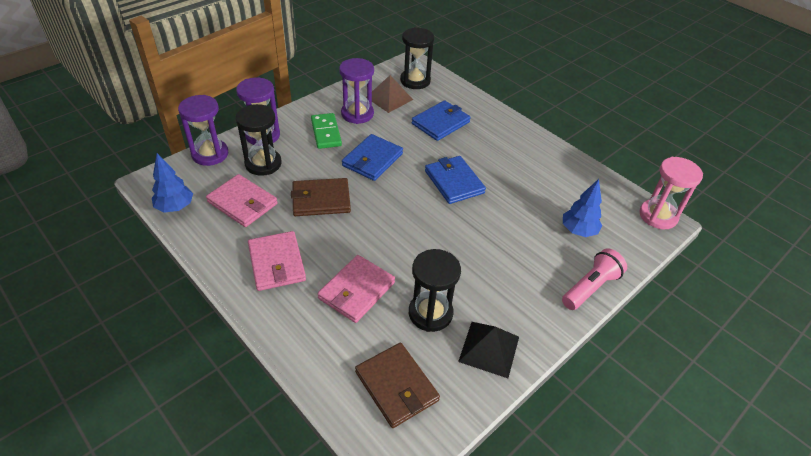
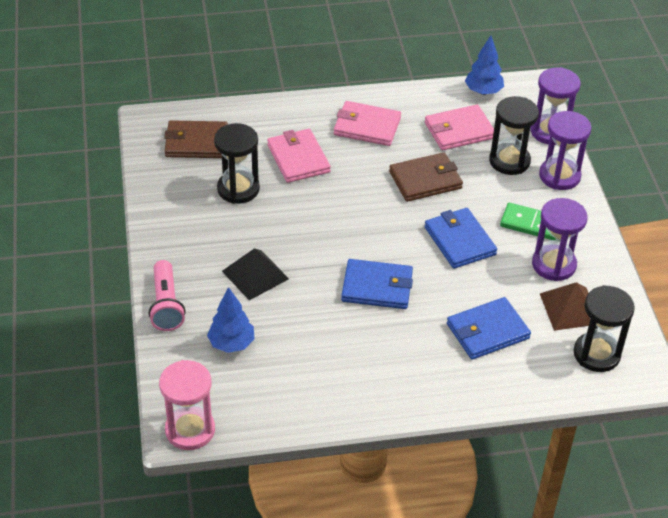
camera: 125 degrees right, 0 degrees up
brown wallet [291,178,351,216] -> brown wallet turned 45 degrees clockwise [389,152,463,202]
blue wallet [411,100,471,141] -> blue wallet turned 75 degrees clockwise [447,297,531,360]
black pyramid [458,322,519,378] -> black pyramid moved to [222,248,289,300]

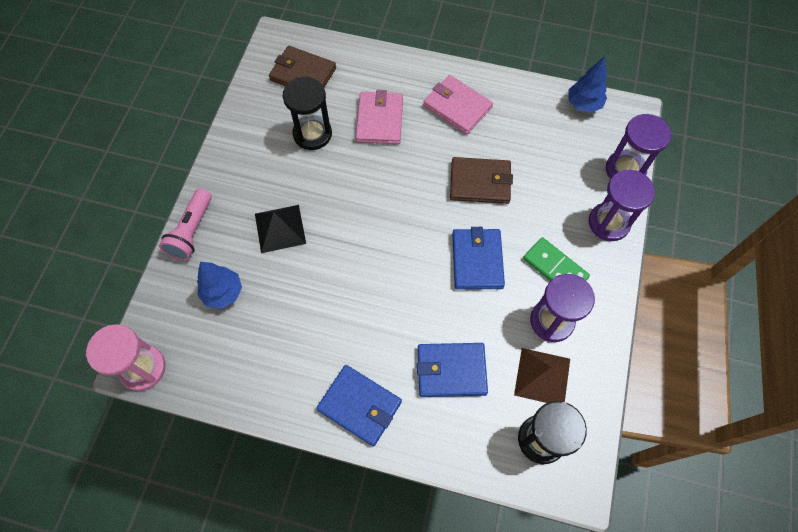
camera: 25 degrees right, 20 degrees up
blue wallet [341,259,413,309] -> blue wallet moved to [316,365,402,446]
pink wallet [425,104,494,151] -> none
black hourglass [489,96,539,175] -> none

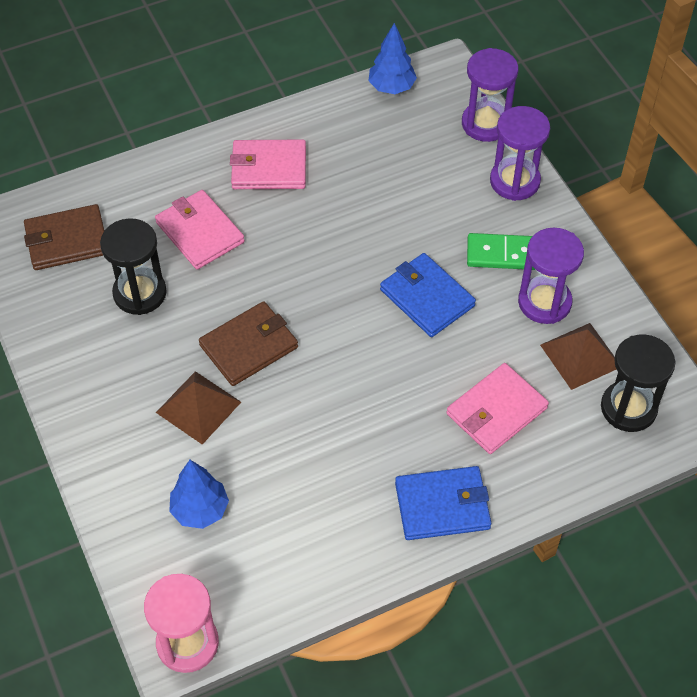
camera: 40 degrees left, 10 degrees down
pink flashlight [159,188,212,260] -> none
black pyramid [255,205,306,253] -> brown pyramid [156,371,241,445]
blue wallet [417,343,488,397] -> pink wallet [446,363,549,454]
brown wallet [450,157,513,204] -> brown wallet moved to [199,301,298,386]

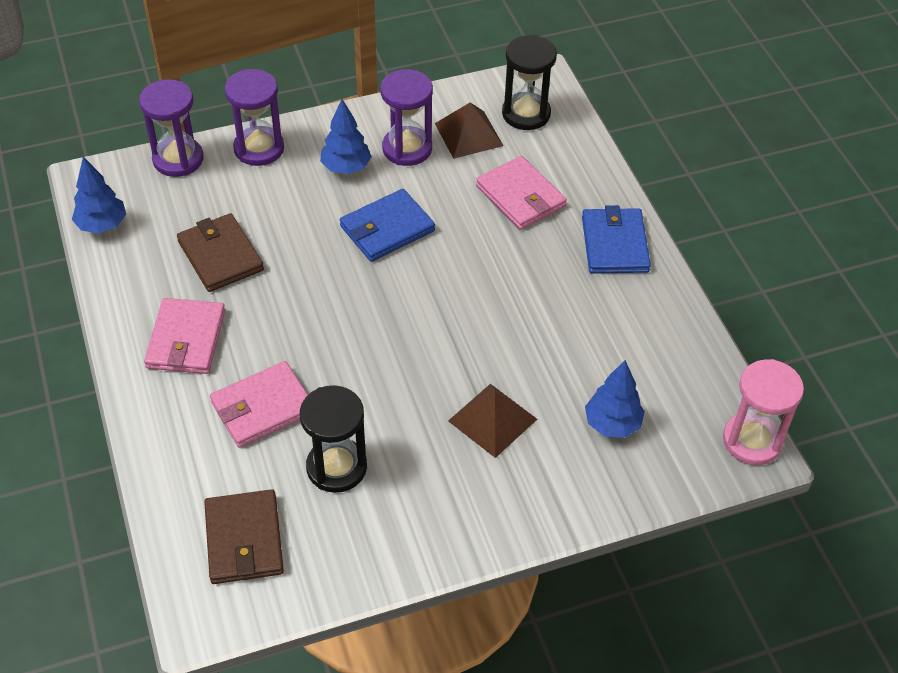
camera: 85 degrees left, 5 degrees down
brown wallet [199,301,298,386] -> brown wallet moved to [177,213,264,292]
green domino [467,233,535,270] -> blue tree [320,99,372,174]

